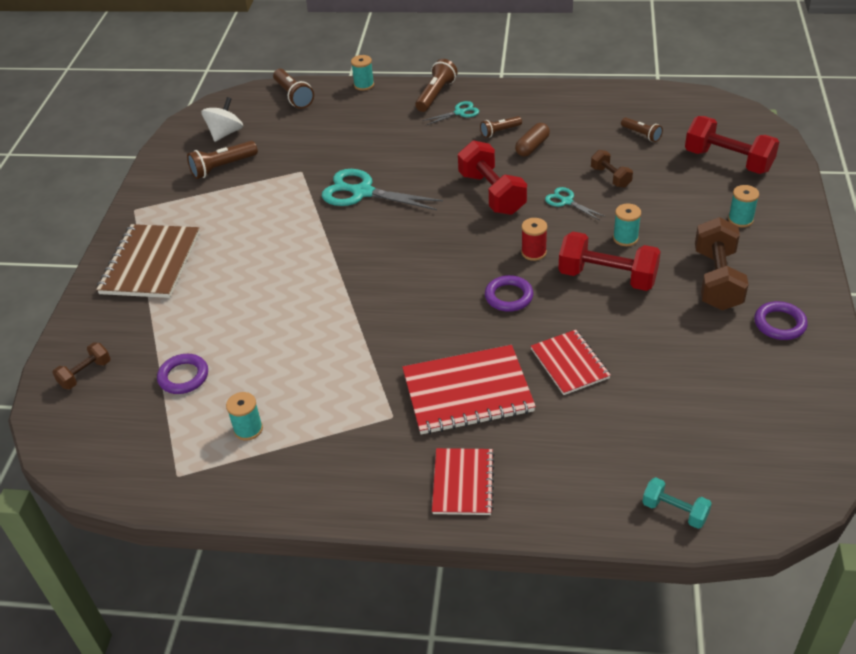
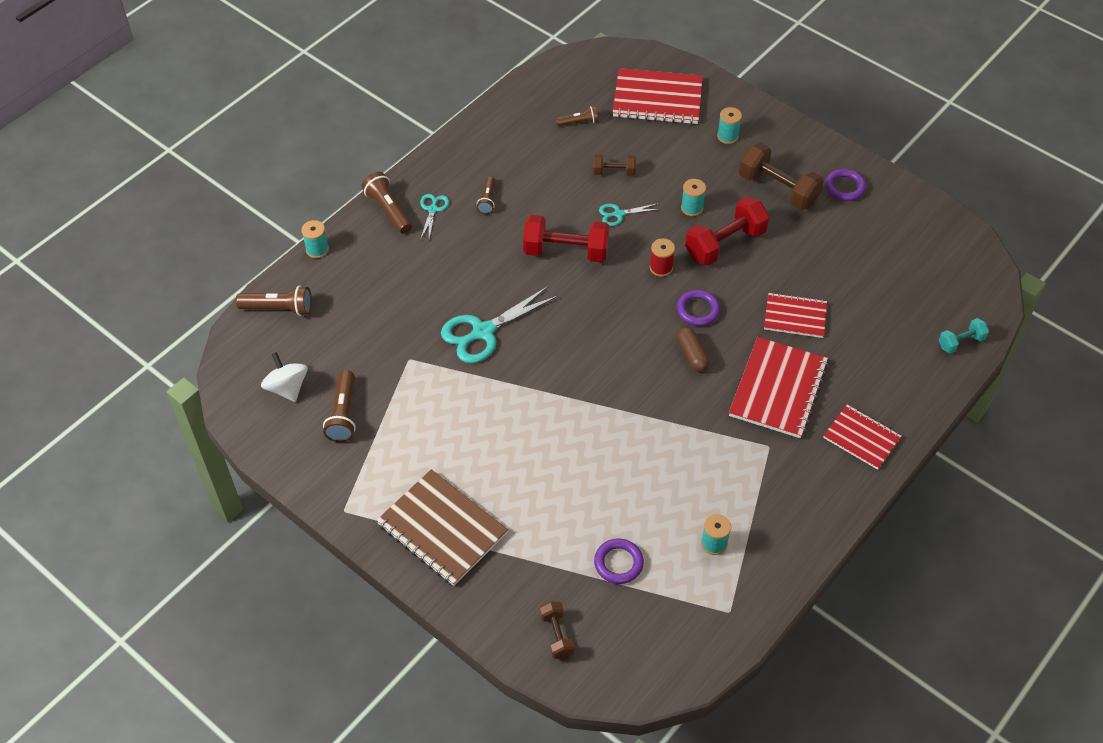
camera: 60 degrees left, 10 degrees up
brown capsule [515,123,550,157] -> brown capsule moved to [676,327,710,372]
red dumbbell [685,116,779,174] -> red notebook [613,68,703,124]

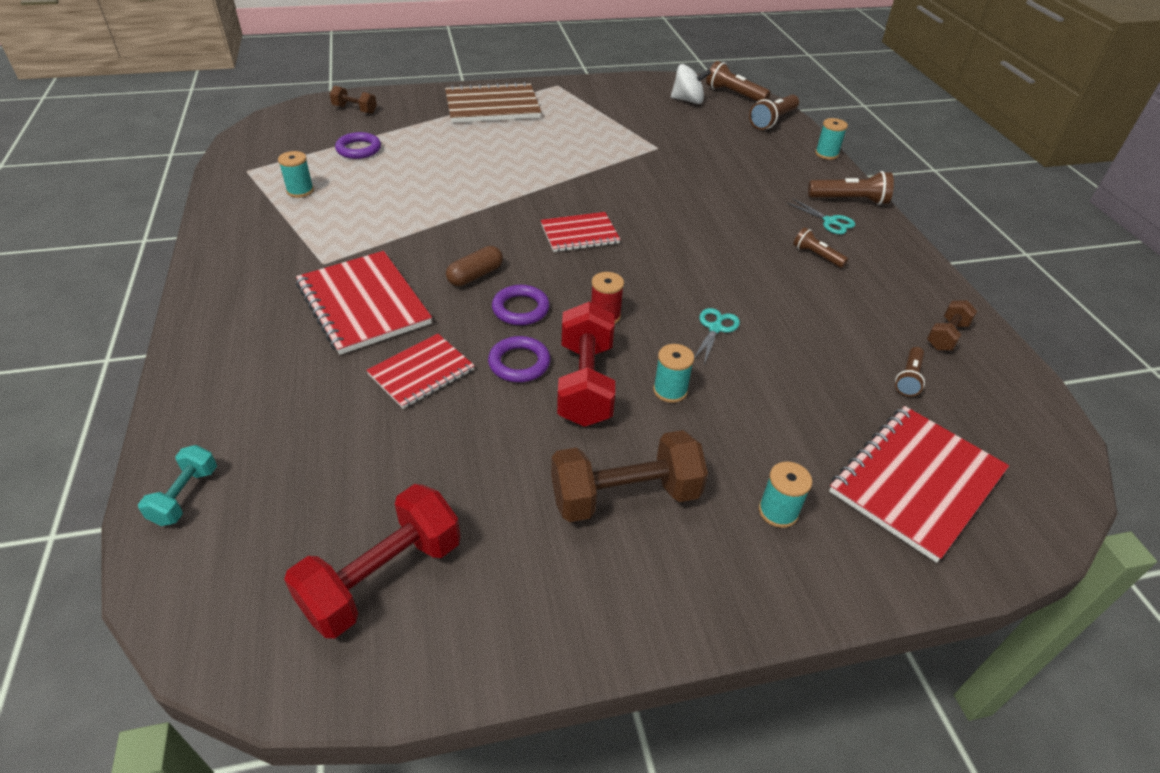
camera: 125 degrees right, 10 degrees down
brown flashlight [323,370,356,442] -> brown flashlight moved to [706,61,771,102]
turquoise scissors [441,286,558,363] -> none
red dumbbell [523,215,610,263] -> red dumbbell moved to [284,484,461,638]
brown dumbbell [593,155,636,176] -> brown dumbbell moved to [927,300,977,350]
brown capsule [676,327,710,372] -> brown capsule turned 60 degrees counterclockwise [446,246,503,286]
red notebook [823,405,902,470] -> red notebook moved to [540,212,621,252]
purple ring [825,169,866,201] -> purple ring moved to [488,336,551,382]

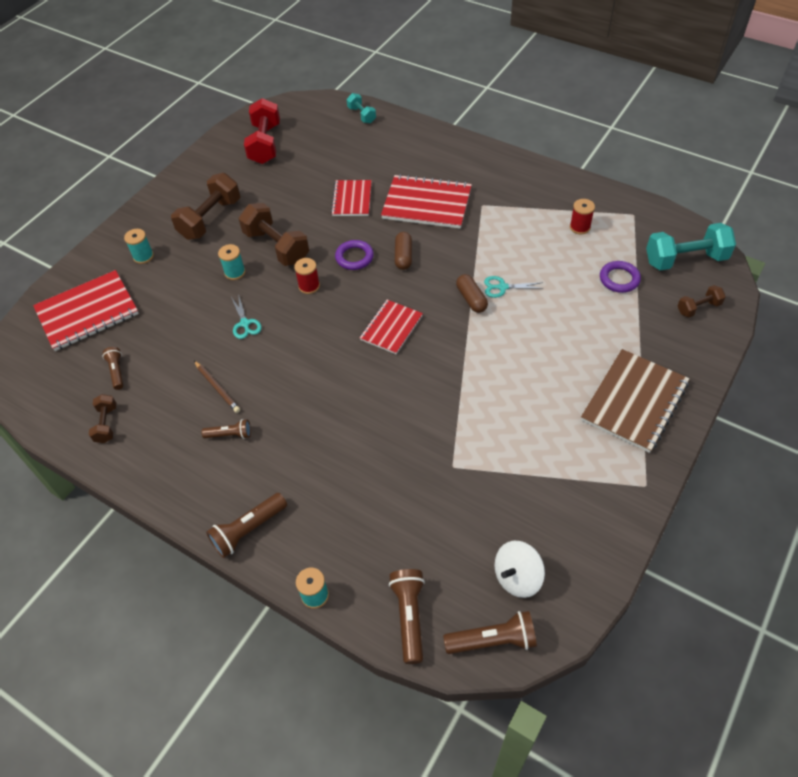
camera: 140 degrees right, 10 degrees up
turquoise spool [278,151,314,198] -> red spool [570,199,595,234]
purple ring [488,336,551,382] -> none
red dumbbell [557,302,615,427] -> brown dumbbell [239,203,309,266]
turquoise scissors [787,199,855,234] -> turquoise scissors moved to [484,276,543,298]
red notebook [829,406,1009,563] -> red notebook turned 60 degrees clockwise [33,270,139,351]
none -> brown pencil [194,361,240,413]
none -> brown capsule [456,274,488,313]
none -> turquoise dumbbell [646,223,736,270]

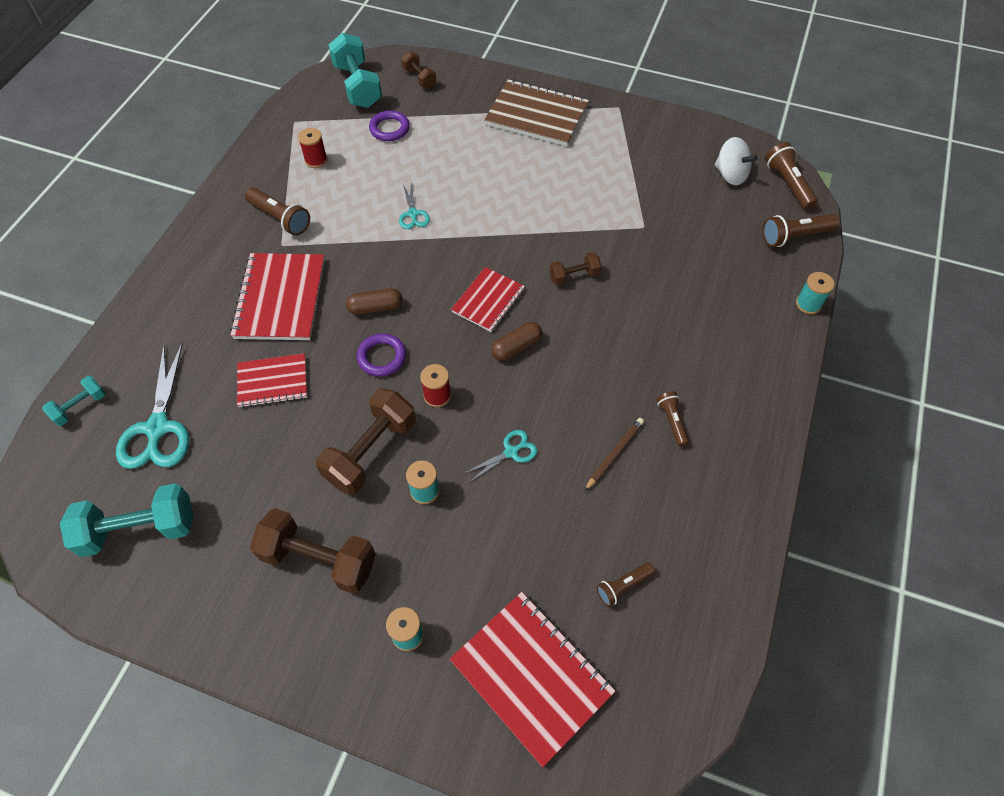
camera: 105 degrees left, 5 degrees up
brown dumbbell [89,394,116,443] -> brown dumbbell moved to [549,252,602,286]
brown flashlight [206,493,287,558] -> brown flashlight moved to [245,187,310,236]
red dumbbell [244,98,280,164] -> turquoise dumbbell [60,483,193,557]
red notebook [360,300,423,354] -> red notebook turned 75 degrees counterclockwise [451,267,525,332]
brown capsule [456,274,488,313] -> brown capsule moved to [491,322,542,361]
none -> turquoise scissors [116,342,189,469]

